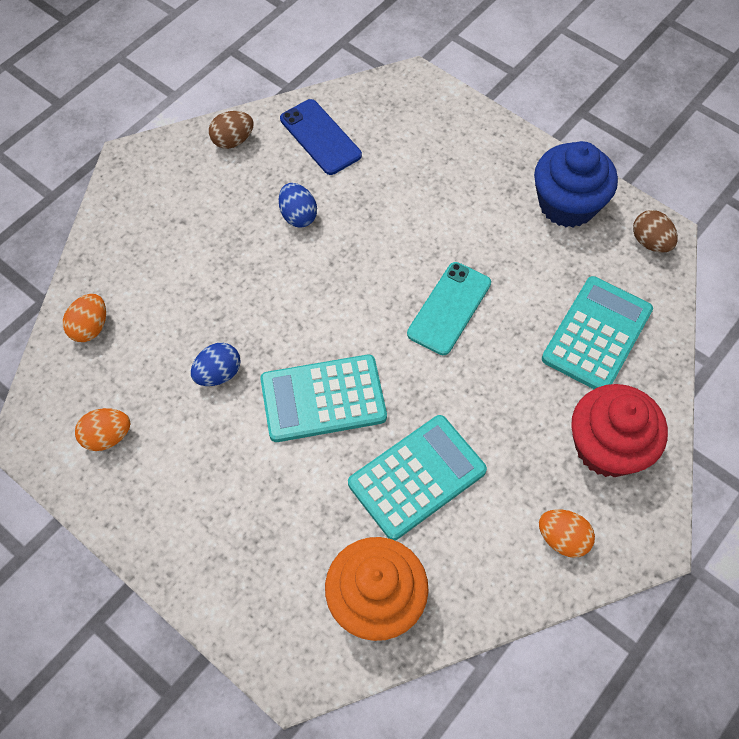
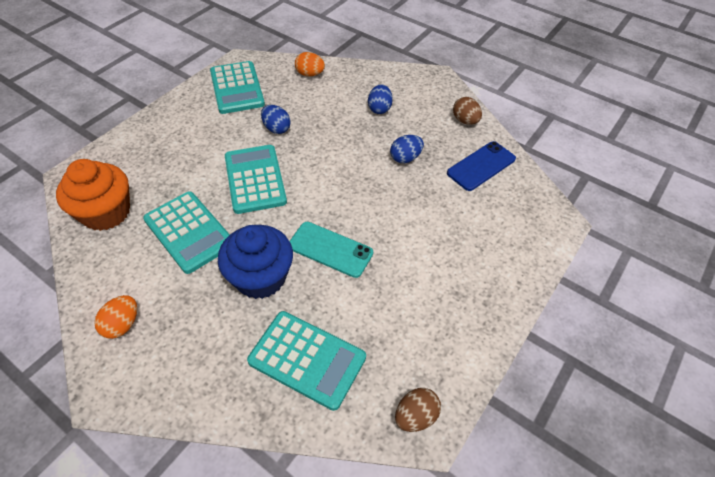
camera: 85 degrees right, 10 degrees down
orange egg [75,408,130,451] -> turquoise calculator [210,61,265,114]
blue cupcake [534,141,618,228] -> blue cupcake moved to [218,225,293,299]
red cupcake [571,384,668,477] -> none
none -> blue egg [368,84,393,114]

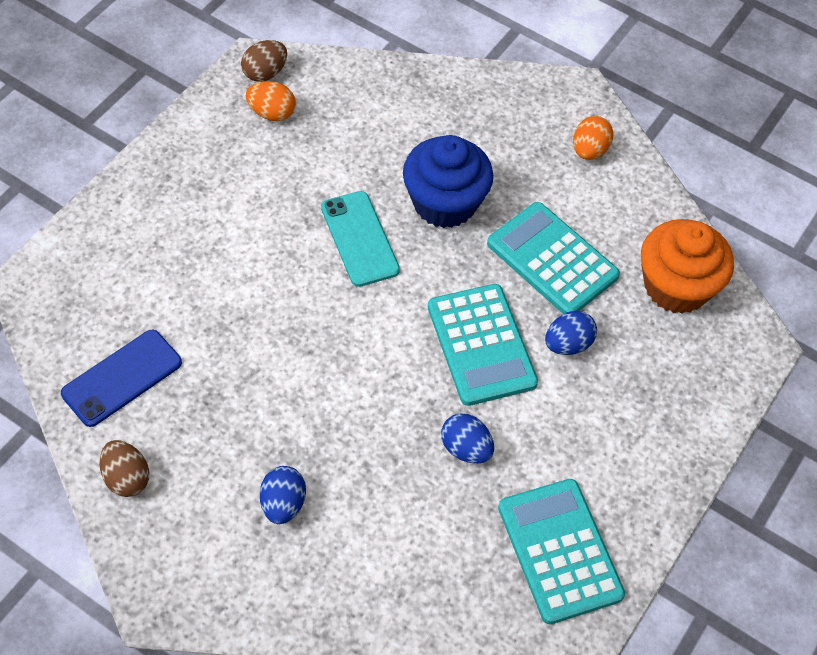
camera: 175 degrees right, 5 degrees up
turquoise calculator [247,311,366,411] -> none
turquoise phone [289,222,373,278] -> turquoise phone turned 45 degrees clockwise [321,191,400,287]
orange egg [295,52,325,76] -> orange egg moved to [246,81,296,121]
blue egg [390,135,424,163] -> blue egg moved to [545,311,597,355]

